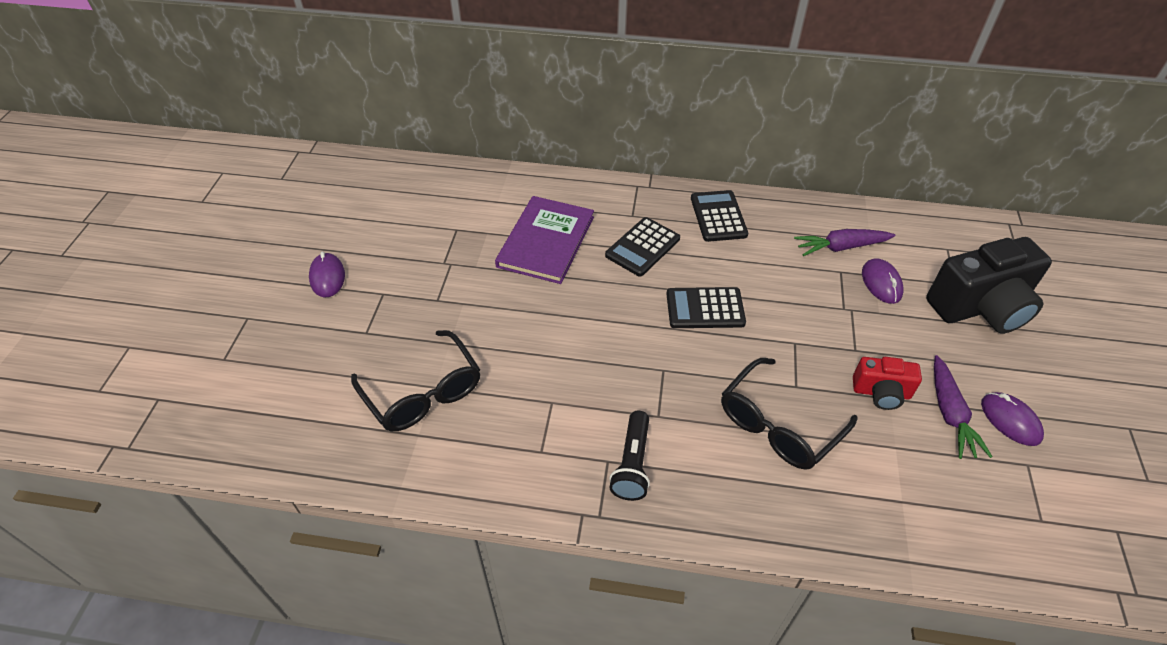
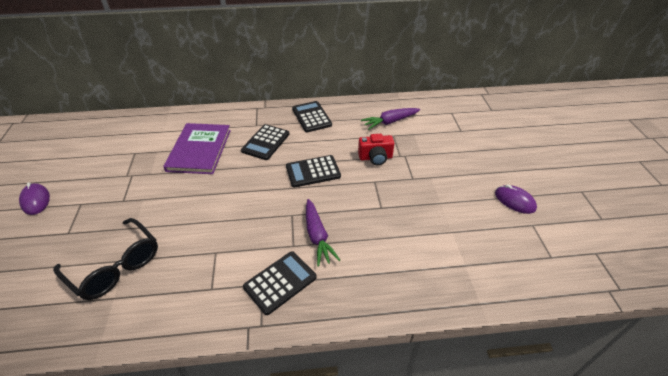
camera: 15 degrees left, 5 degrees down
black flashlight [610,411,650,501] -> black calculator [243,251,317,315]
black glasses [721,358,857,470] -> none
red camera [853,357,922,410] -> red camera moved to [358,134,394,165]
purple mouse [862,258,904,304] -> none
black camera [926,237,1052,334] -> none
purple carrot [934,355,993,459] -> purple carrot moved to [306,199,340,266]

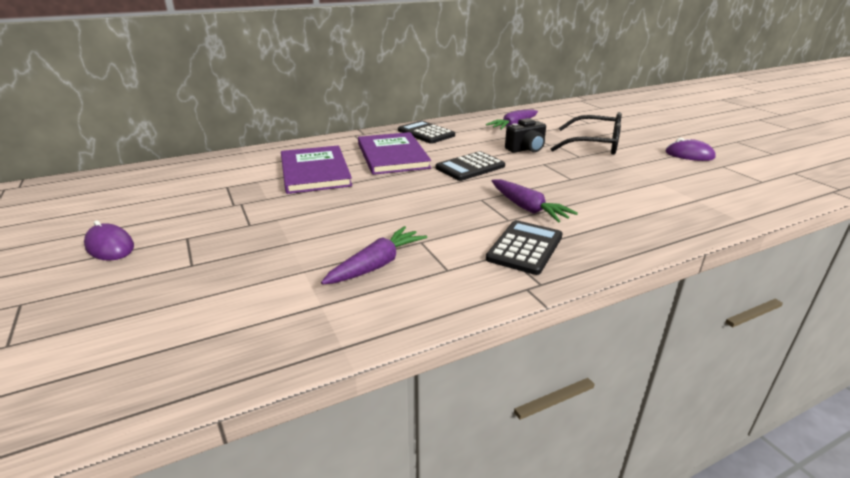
camera: 20 degrees left, 15 degrees down
black glasses [53,218,158,300] -> black glasses moved to [551,112,622,155]
black calculator [241,124,289,160] -> purple book [358,132,431,175]
red camera [358,134,394,165] -> black camera [505,118,546,153]
none -> purple carrot [321,226,427,285]

